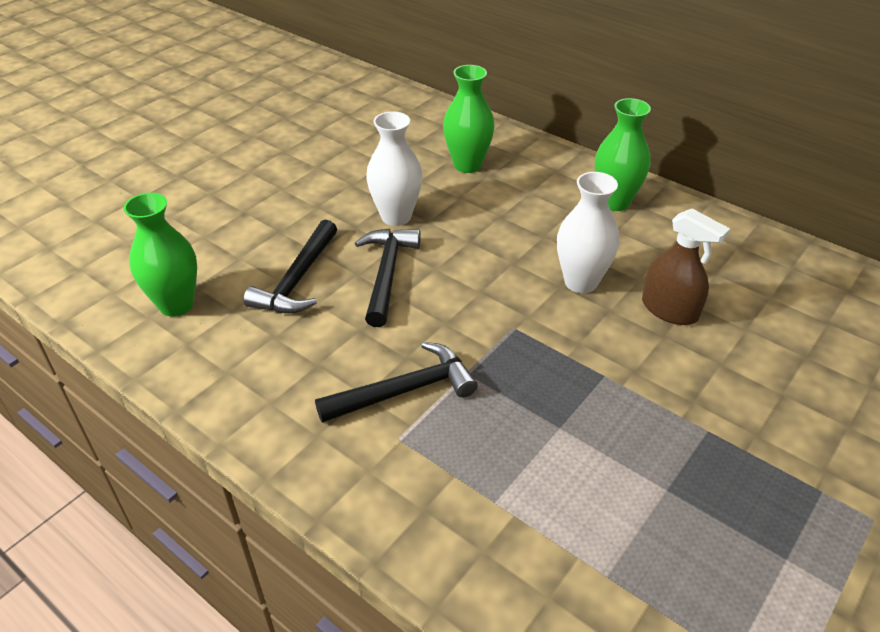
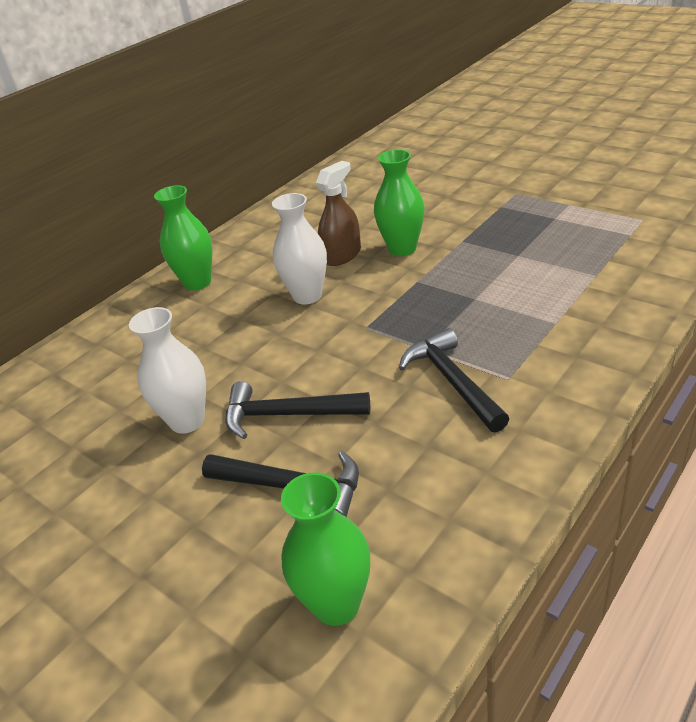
camera: 85 degrees left, 5 degrees down
green vase [443,65,495,173] -> green vase moved to [374,149,425,256]

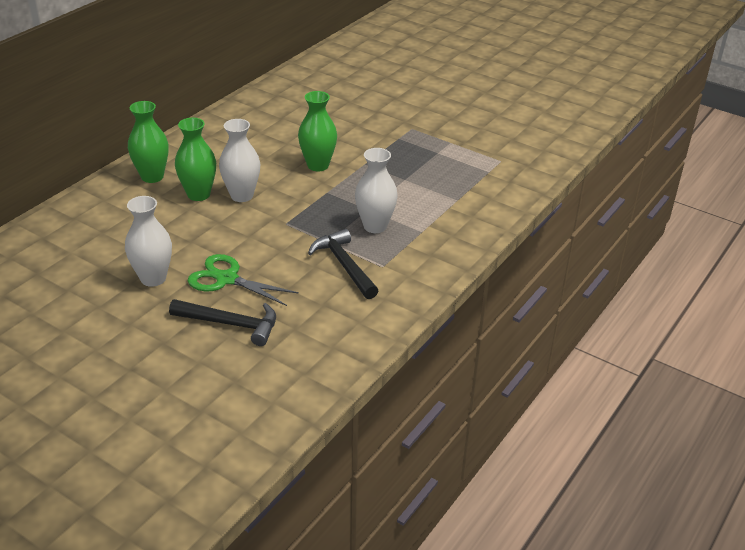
camera: 10 degrees left, 0 degrees up
black hammer [226,381,370,439] -> green scissors [188,254,299,306]
green vase [281,472,370,626] -> green vase moved to [175,118,216,201]
brown spray bottle [316,161,361,266] -> none
none -> white vase [355,148,398,233]

